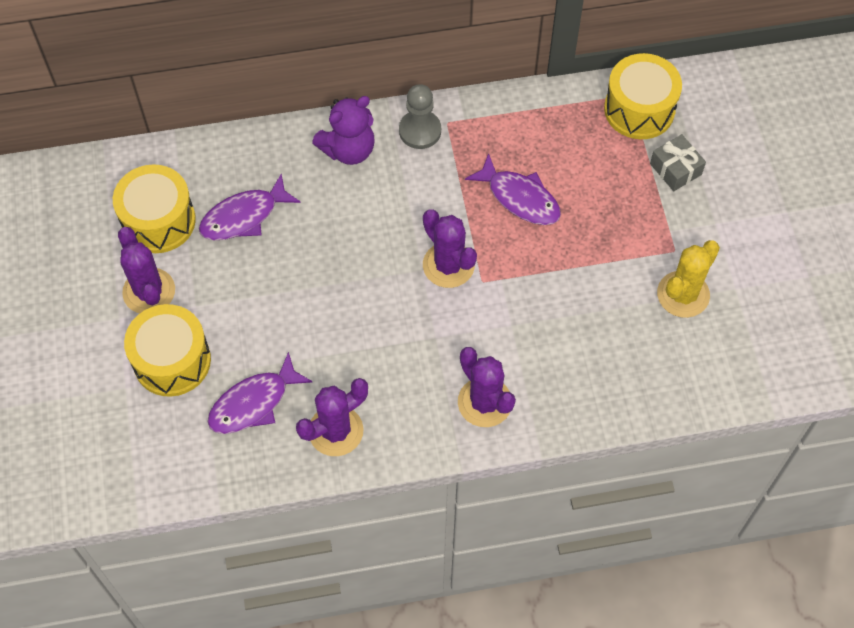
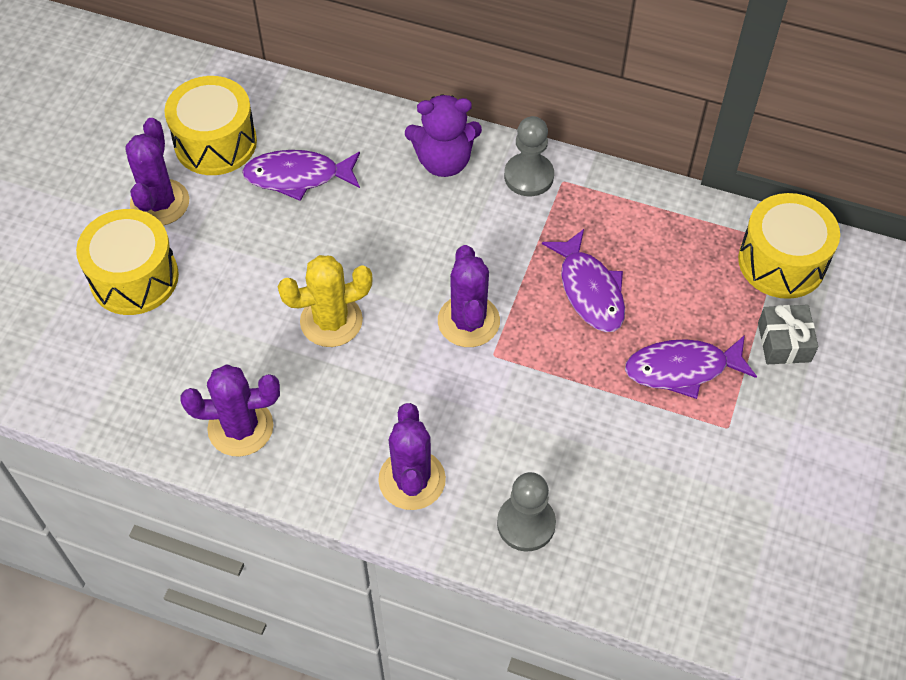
camera: 30 degrees right, 5 degrees down
purple fish [208,352,313,434] -> purple fish moved to [625,335,757,399]
yellow cactus [657,240,720,318] -> yellow cactus moved to [278,255,373,347]
none -> grey pawn [497,472,556,551]

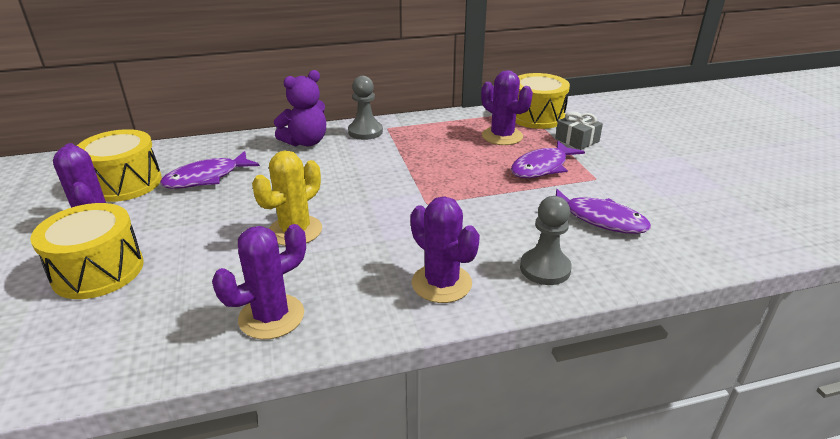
camera: 35 degrees left, 25 degrees down
purple cactus [438,245,500,347] -> purple cactus moved to [481,70,533,145]
purple fish [542,229,625,332] -> purple fish moved to [556,189,651,234]

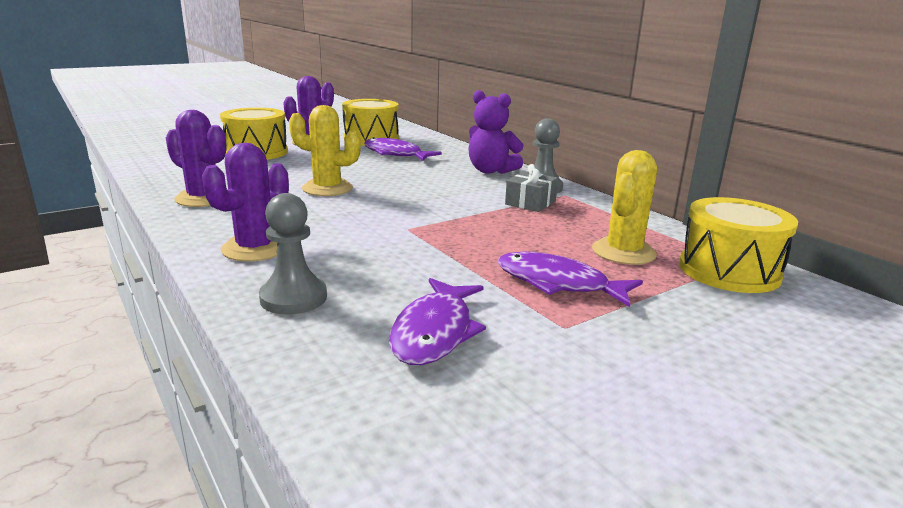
camera: 70 degrees right, 10 degrees down
purple cactus [481,70,533,145] -> yellow cactus [592,150,657,265]
grey gift [555,111,603,150] -> grey gift moved to [505,164,558,212]

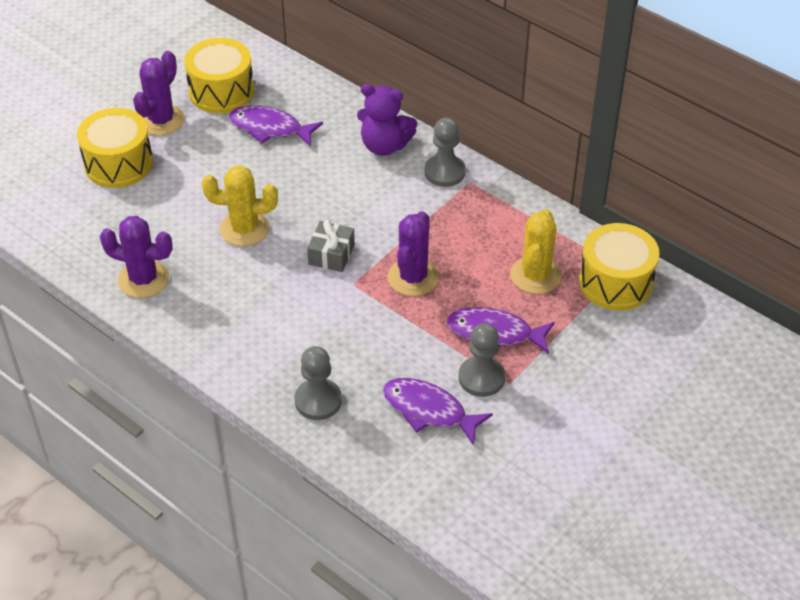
camera: 15 degrees left, 25 degrees up
purple cactus [202,143,289,261] -> purple cactus moved to [388,211,439,296]
purple fish [389,278,486,365] -> purple fish turned 120 degrees clockwise [383,378,493,445]
grey gift [505,164,558,212] -> grey gift moved to [307,220,355,272]
none -> grey pawn [459,323,505,397]

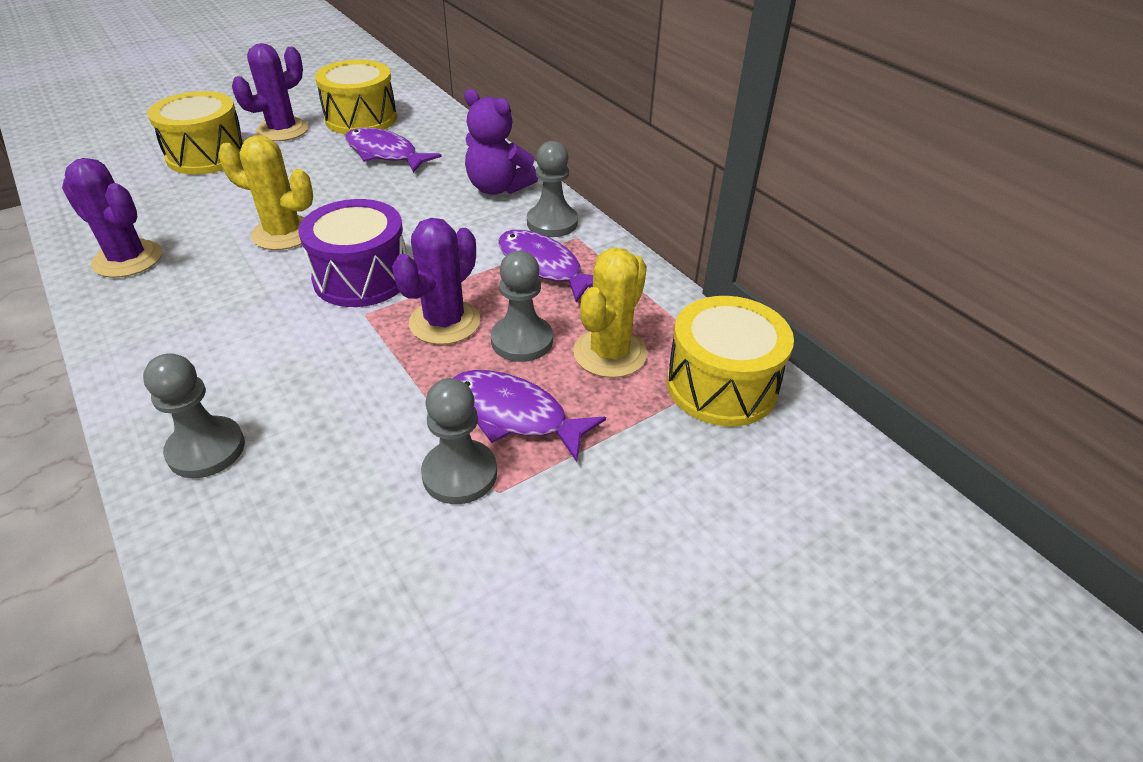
camera: 15 degrees right, 5 degrees down
grey gift [307,220,355,272] -> purple drum [298,199,407,307]
purple fish [383,378,493,445] -> purple fish moved to [498,230,593,303]
none -> grey pawn [491,251,553,362]

